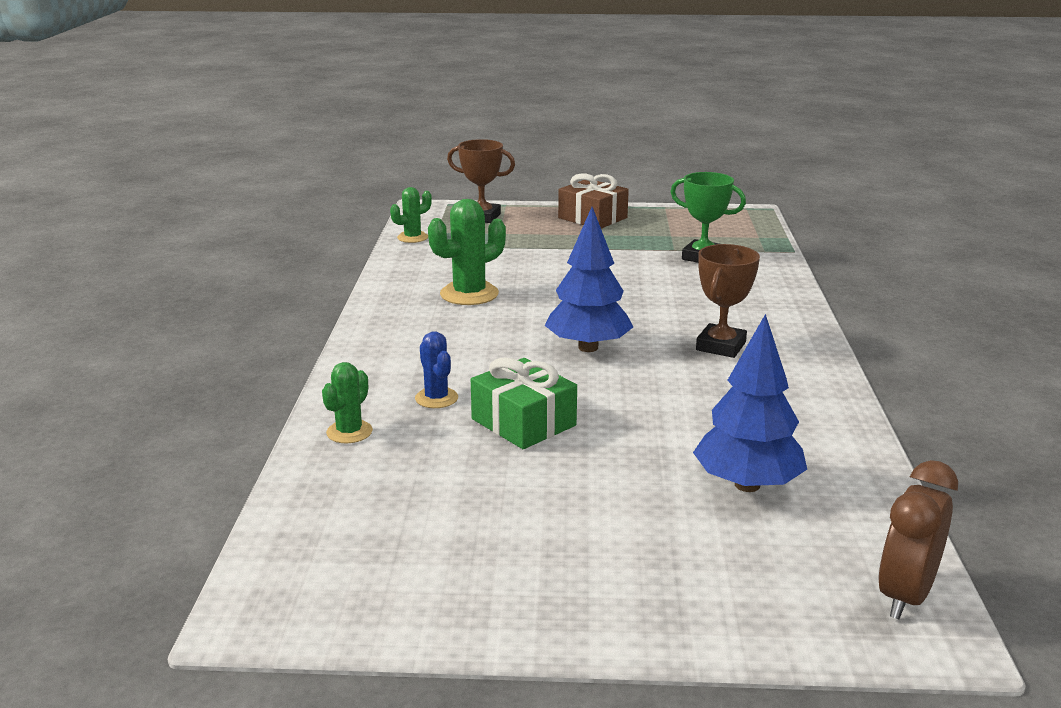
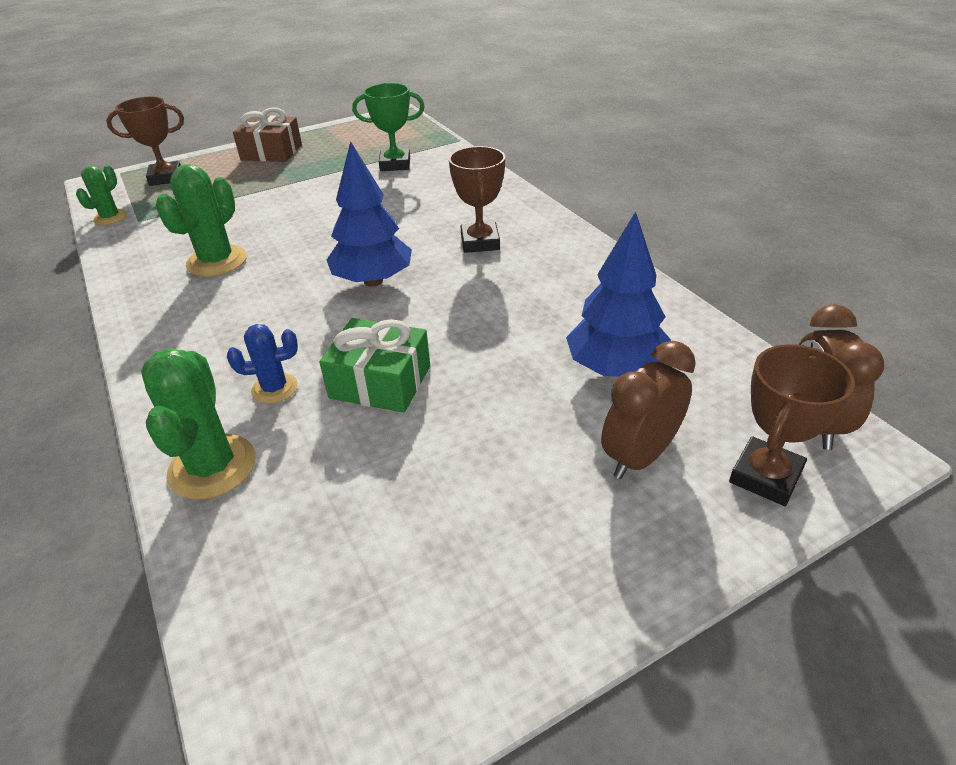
camera: 30 degrees left, 15 degrees up
green cactus [322,362,373,443] -> green cactus [141,348,256,500], size x1.66
blue cactus [415,332,458,408] -> blue cactus turned 45 degrees counterclockwise [227,324,298,404]
none -> brown clock [601,341,696,479]
none -> brown trophy [729,344,855,506]

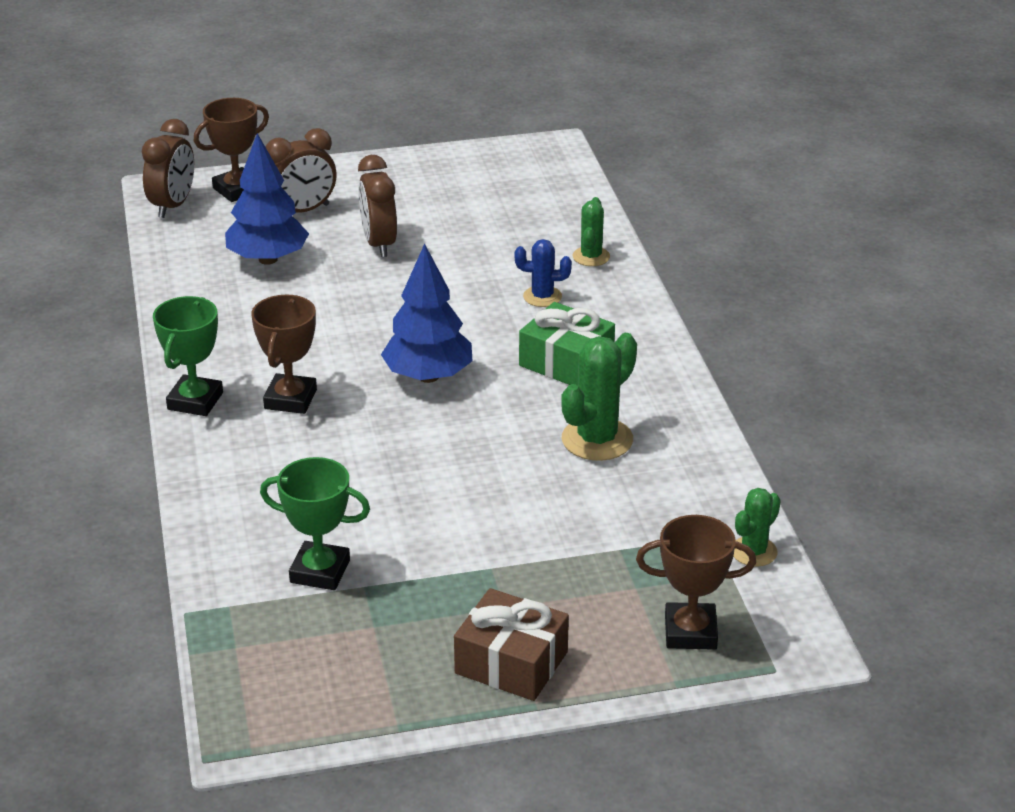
camera: 165 degrees left, 5 degrees down
green cactus [141,348,256,500] -> green cactus [573,197,610,266], size x0.60
green gift [319,318,430,413] -> green gift moved to [519,302,615,386]
none -> green trophy [153,296,223,416]
none -> brown clock [358,155,397,257]

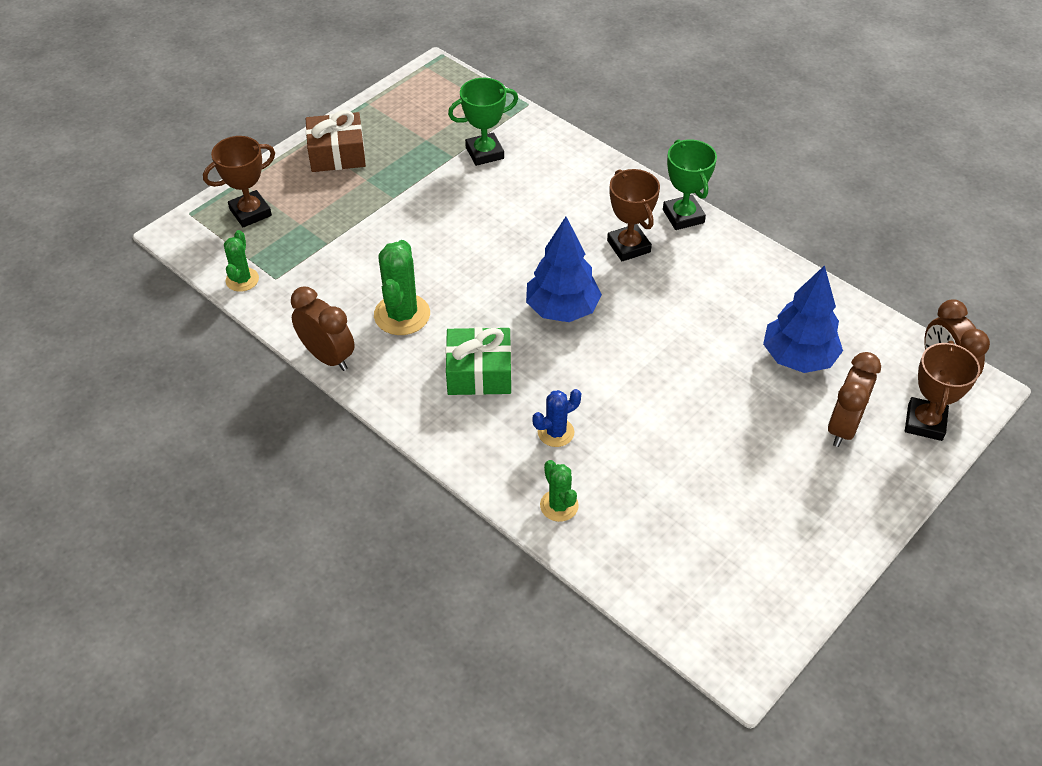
camera: 145 degrees right, 15 degrees up
brown clock [358,155,397,257] -> brown clock moved to [291,287,355,371]

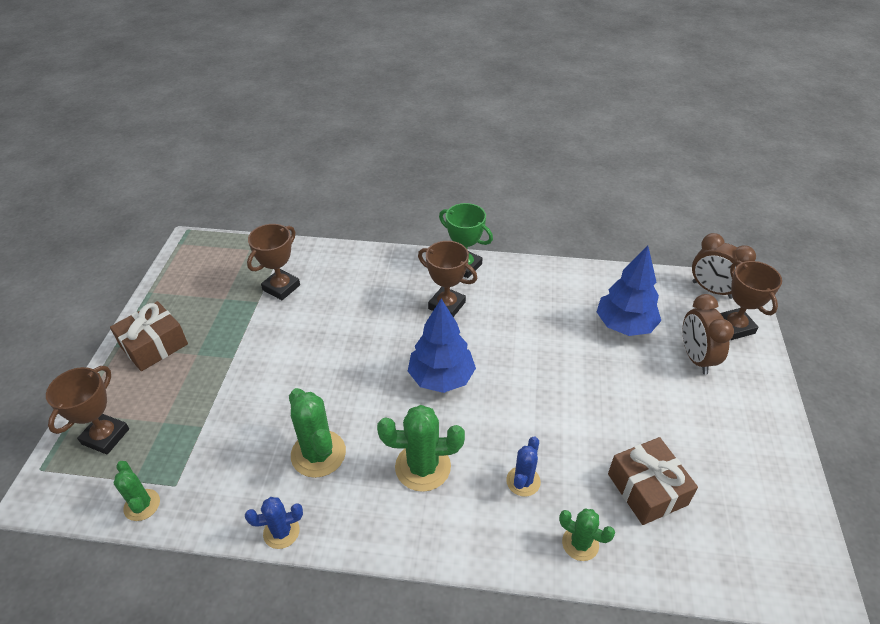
camera: 35 degrees left, 5 degrees down
brown clock [291,287,355,371] -> blue cactus [245,497,303,549]
green gift [446,327,512,395] -> green cactus [377,405,465,492]
green trophy [448,78,518,166] -> brown trophy [247,224,300,300]
none -> brown gift [608,437,698,525]

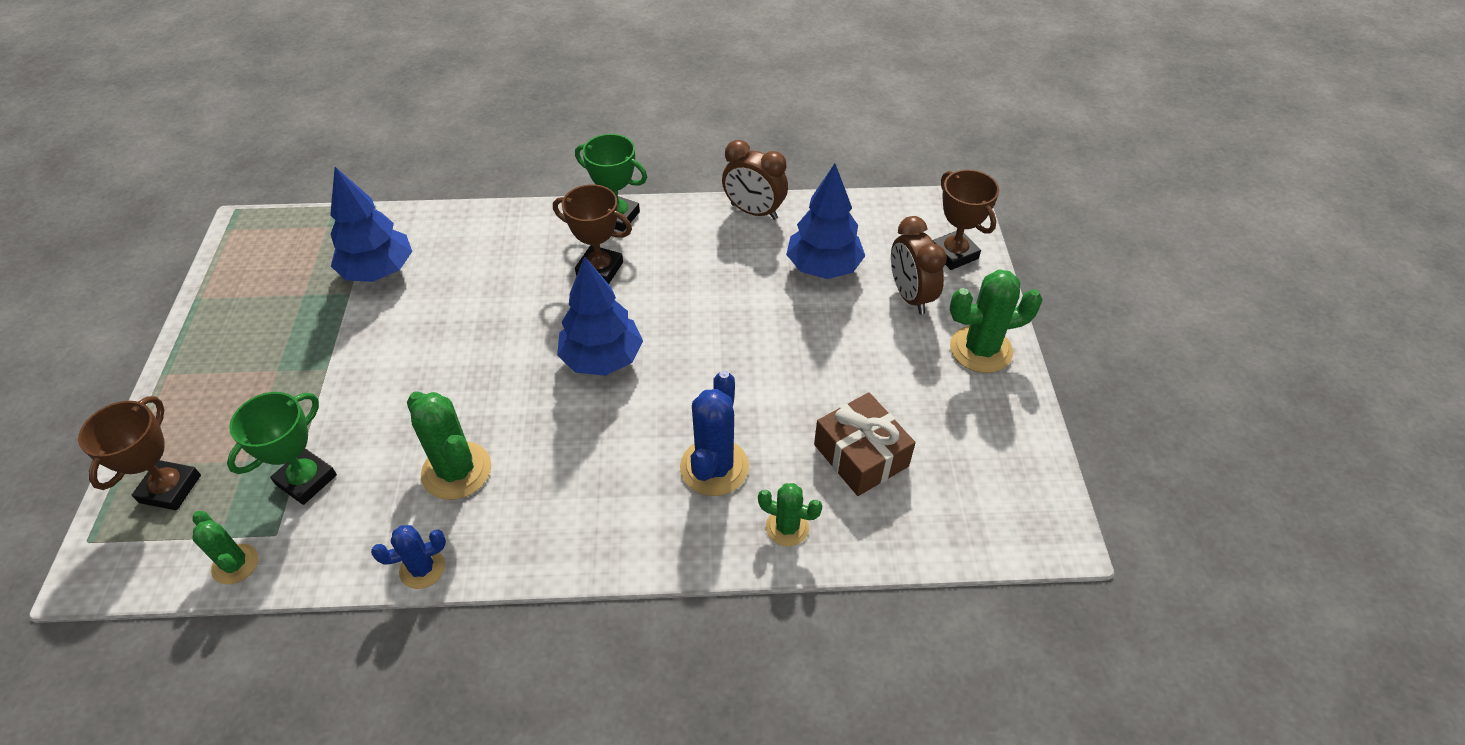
camera: 10 degrees left, 5 degrees up
brown gift [110,301,188,371] -> none
brown trophy [247,224,300,300] -> blue tree [330,167,412,282]
green cactus [377,405,465,492] -> green cactus moved to [950,269,1043,373]
blue cactus [506,436,541,497] -> blue cactus [680,371,749,496], size x1.66
brown clock [692,233,756,299] -> brown clock moved to [722,140,788,220]
none -> green trophy [227,392,337,505]

